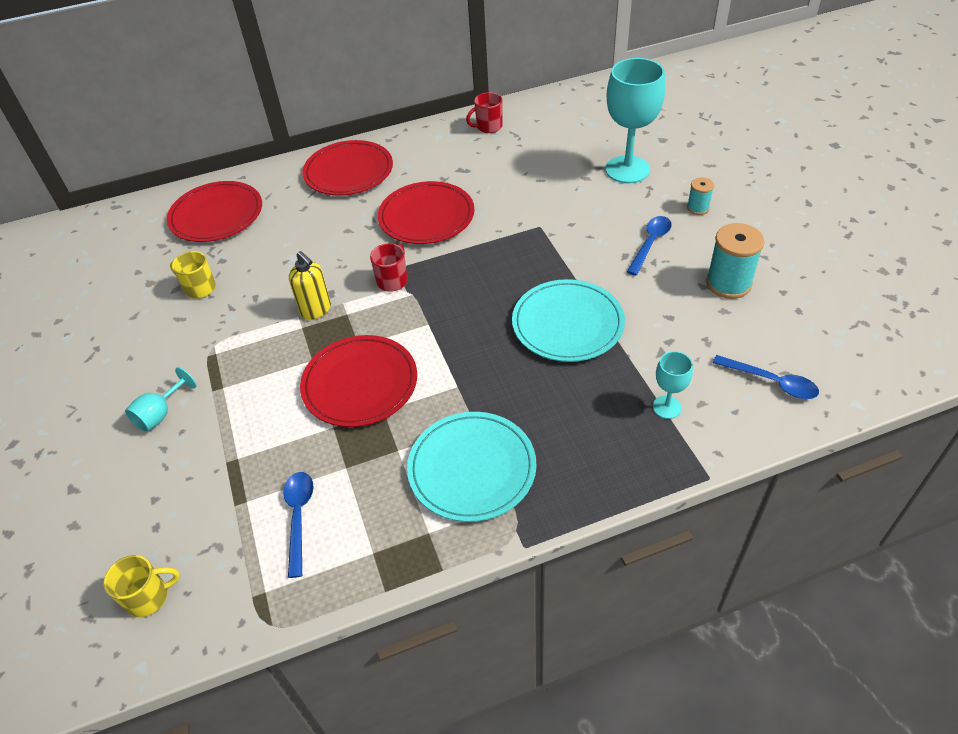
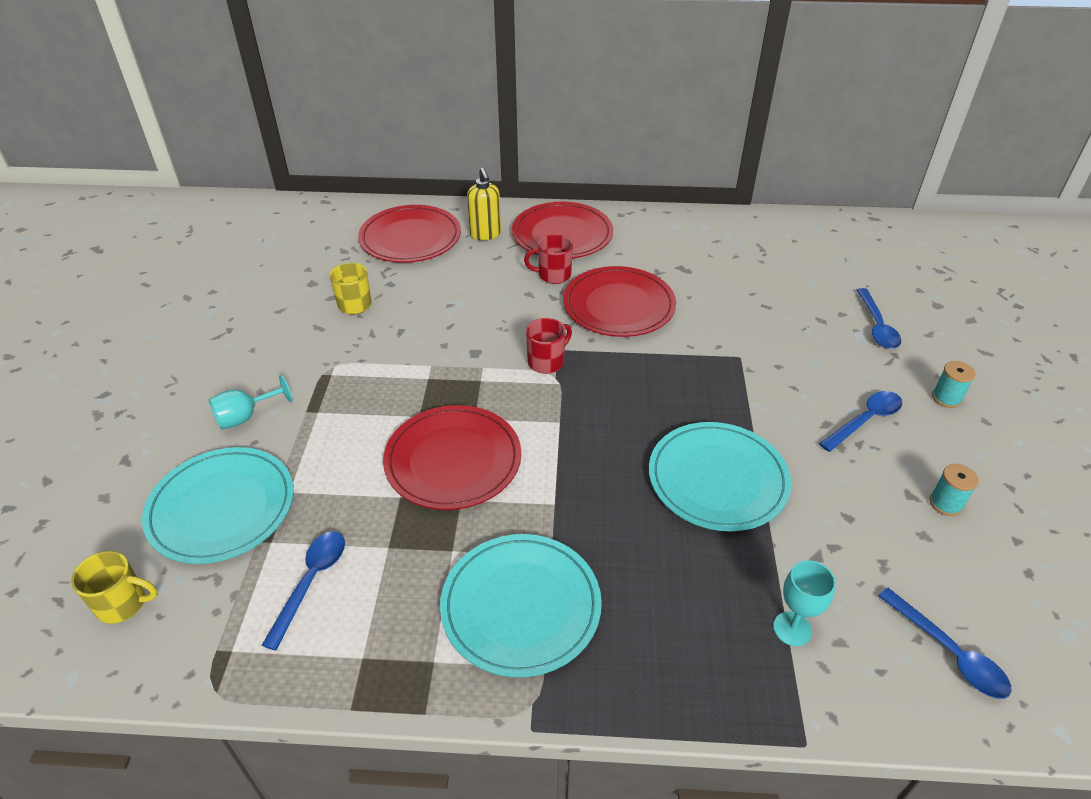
camera: 20 degrees right, 5 degrees down
yellow soap dispenser [289,251,331,320] -> yellow soap dispenser moved to [467,168,501,240]
red mug [466,92,502,133] -> red mug moved to [524,234,573,284]
turquoise goblet [606,58,665,183] -> blue spoon [857,288,901,349]
turquoise spool [706,223,765,299] -> turquoise spool [929,464,979,516], size x0.54
none -> turquoise plate [142,447,294,564]

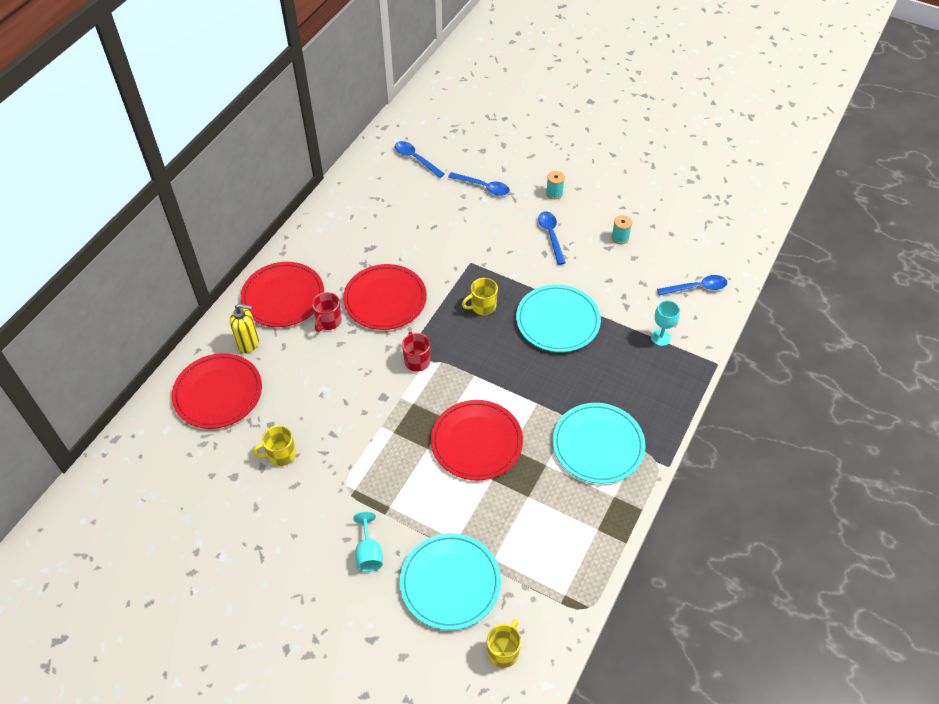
camera: 65 degrees left, 10 degrees up
blue spoon [261,531,345,651] -> blue spoon moved to [395,141,445,178]
none -> yellow mug [462,278,498,315]

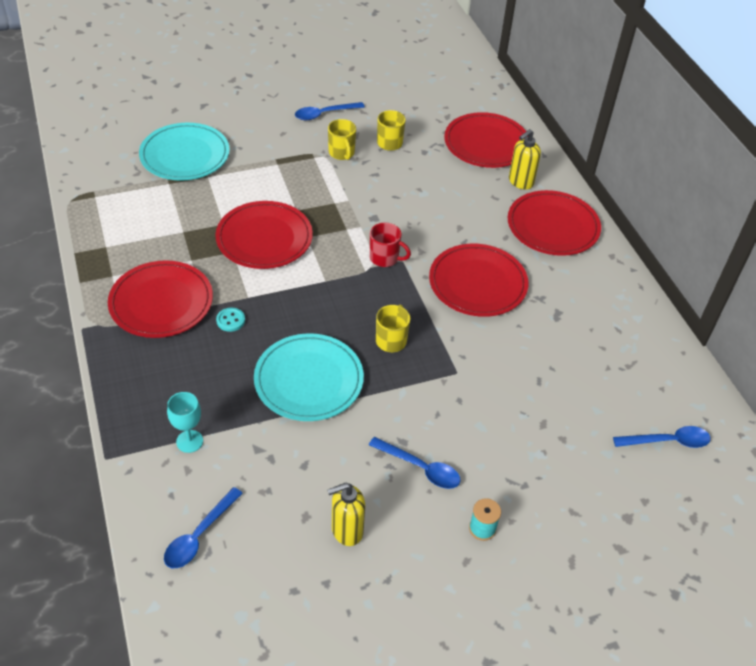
camera: 130 degrees right, 5 degrees down
red mug [312,292,342,332] -> none
turquoise goblet [353,511,383,572] -> none
blue spoon [448,172,510,196] -> blue spoon moved to [295,102,365,120]
yellow mug [487,619,521,668] -> yellow mug moved to [328,119,356,160]
turquoise plate [553,403,645,484] -> red plate [108,260,213,338]
turquoise spool [611,215,632,244] -> yellow soap dispenser [327,483,365,546]
none -> turquoise button [216,308,245,332]

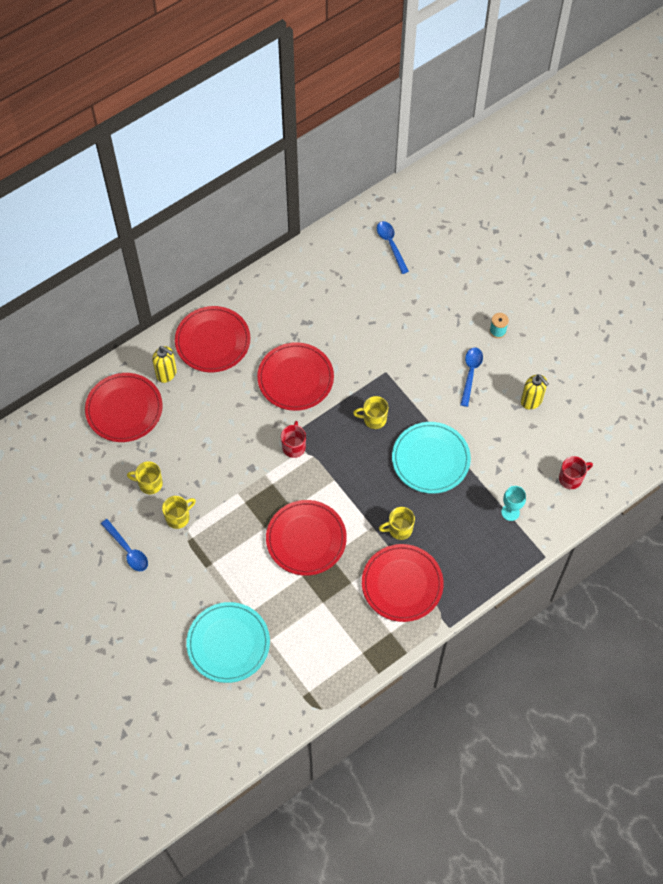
camera: 105 degrees left, 15 degrees up
blue spoon [164,487,243,568] -> red mug [559,456,593,489]
turquoise button [216,308,245,332] -> yellow mug [379,507,415,540]

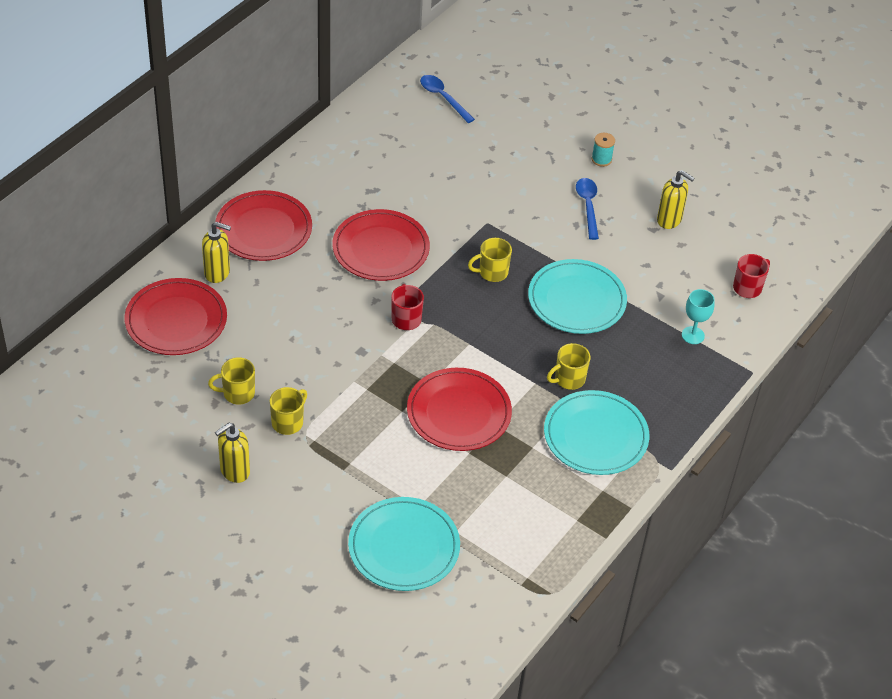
camera: 20 degrees left, 15 degrees down
blue spoon [101,519,148,571] -> yellow soap dispenser [215,423,250,483]
red plate [362,544,444,622] -> turquoise plate [544,390,649,475]

